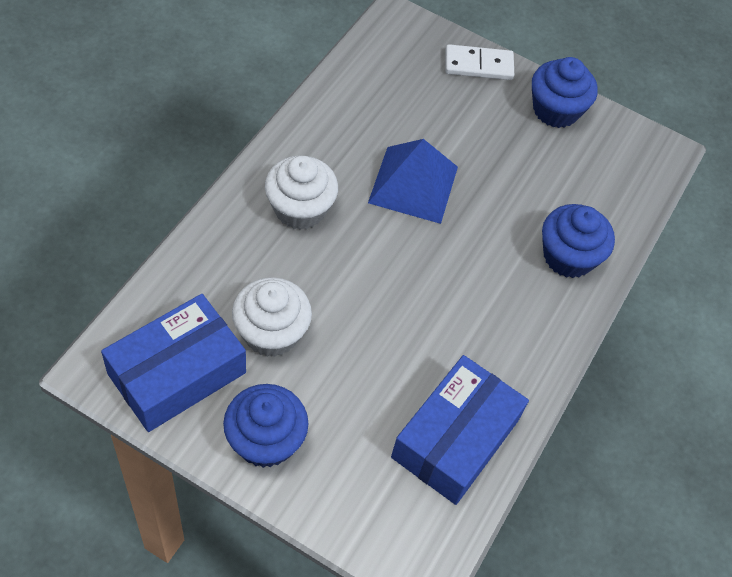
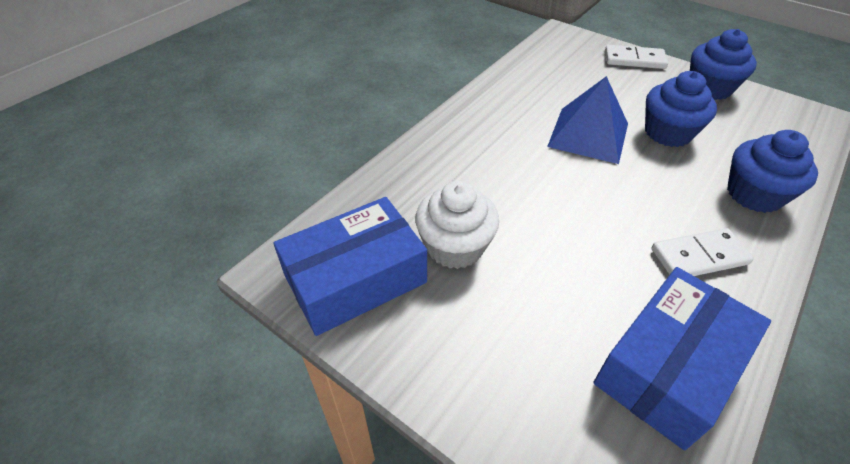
camera: 15 degrees right, 10 degrees down
blue cupcake [223,384,309,468] -> blue cupcake moved to [645,71,717,147]
white cupcake [265,155,338,230] -> none
none -> white domino [651,228,754,276]

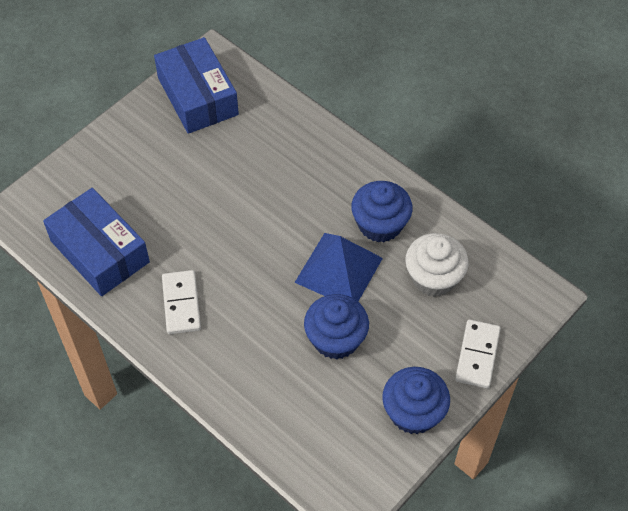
camera: 95 degrees right, 10 degrees up
white cupcake [415,181,499,269] -> white cupcake moved to [405,233,469,297]
blue cupcake [727,130,818,213] -> blue cupcake moved to [351,181,413,242]

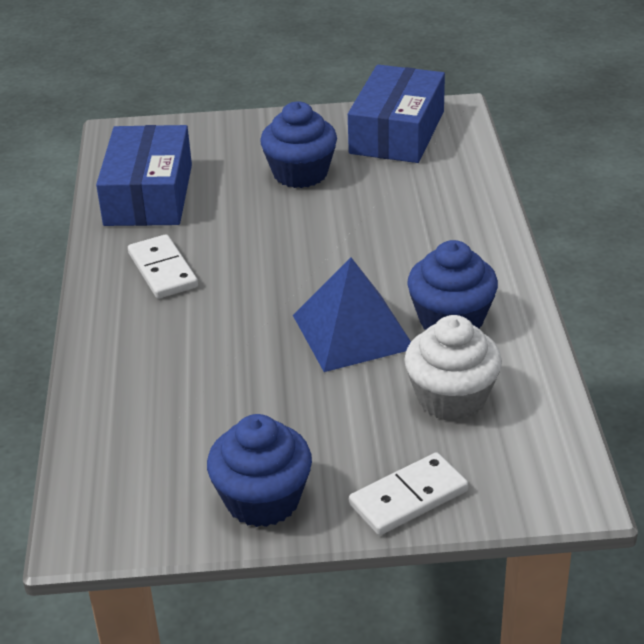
camera: 45 degrees right, 20 degrees down
white domino [162,270,201,334] -> white domino turned 60 degrees counterclockwise [128,234,198,299]
blue cupcake [304,294,369,360] -> blue cupcake moved to [260,101,337,188]

